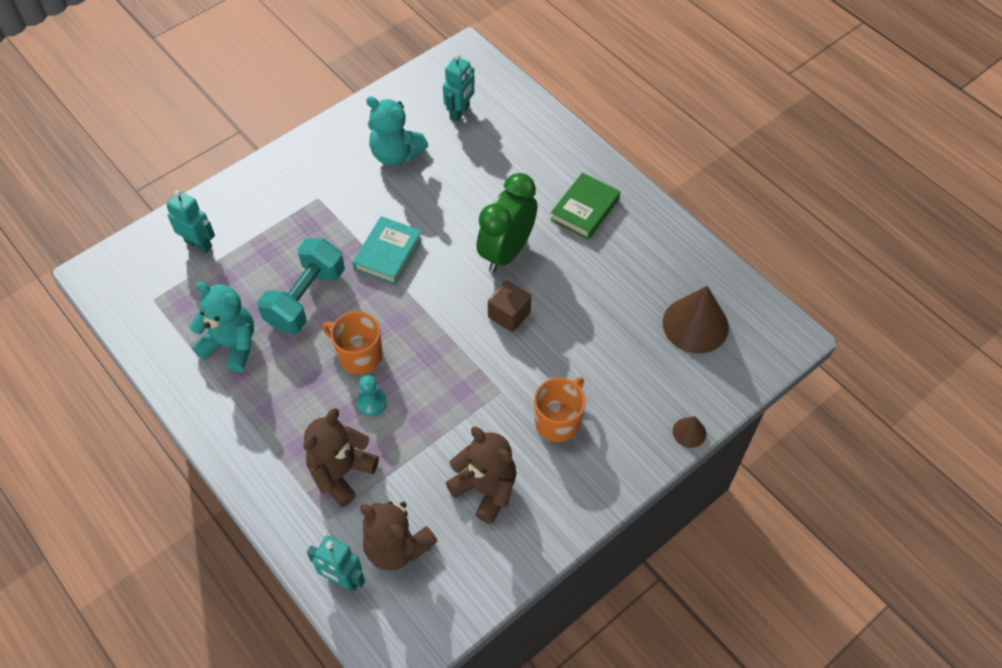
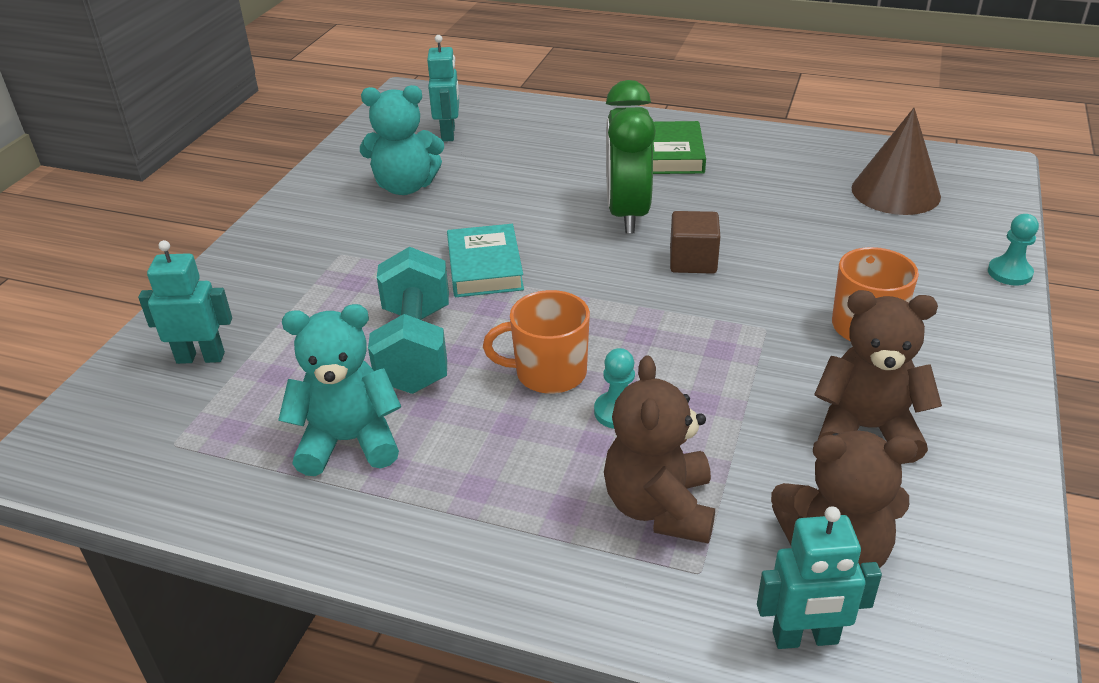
camera: 30 degrees left, 20 degrees down
brown cone [673,416,706,448] -> turquoise pawn [988,214,1039,285]

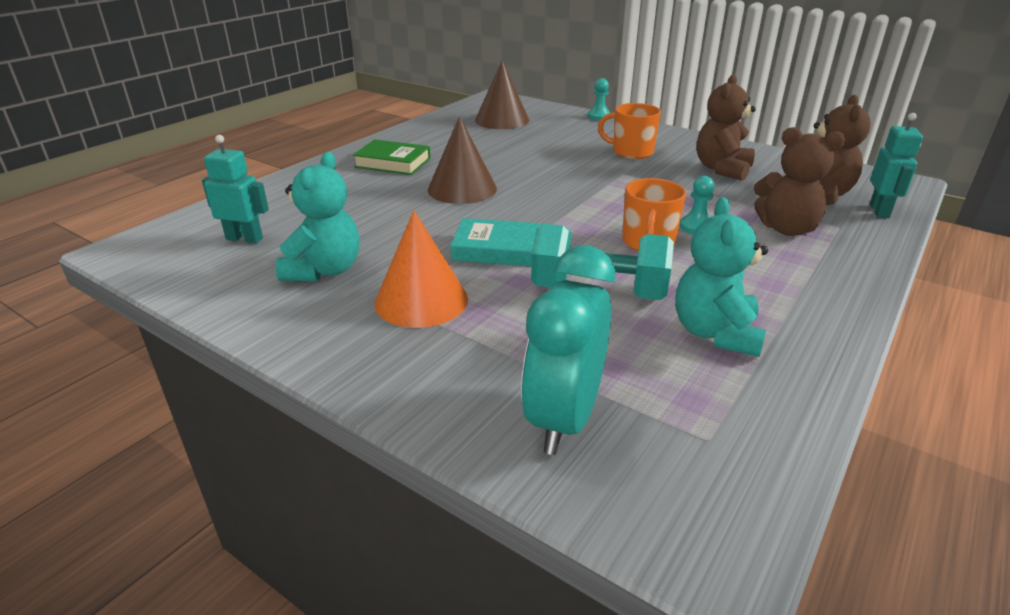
camera: 75 degrees left, 5 degrees down
turquoise robot [138,240,232,364] -> turquoise clock [521,245,615,455]
green clock [606,80,656,234] -> brown cone [428,116,497,204]
brown cube [670,211,720,274] -> none
none -> orange cone [375,210,468,328]

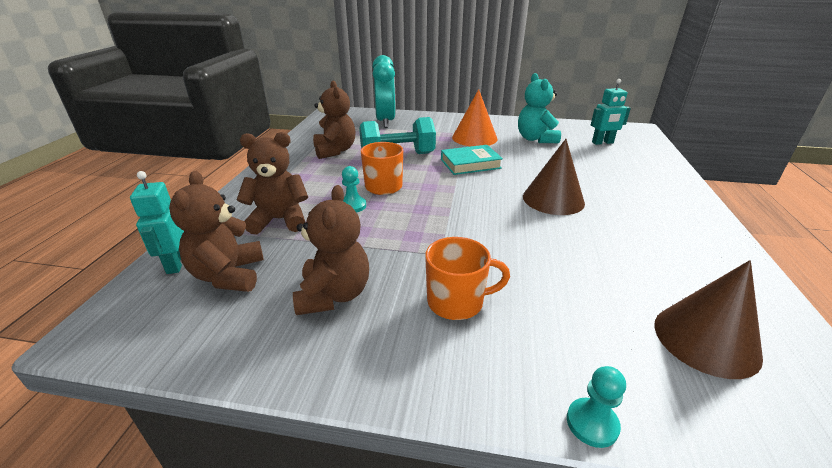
camera: 155 degrees right, 0 degrees up
green book [353,139,431,175] -> none
turquoise teddy bear [675,197,768,357] -> brown teddy bear [313,81,355,159]

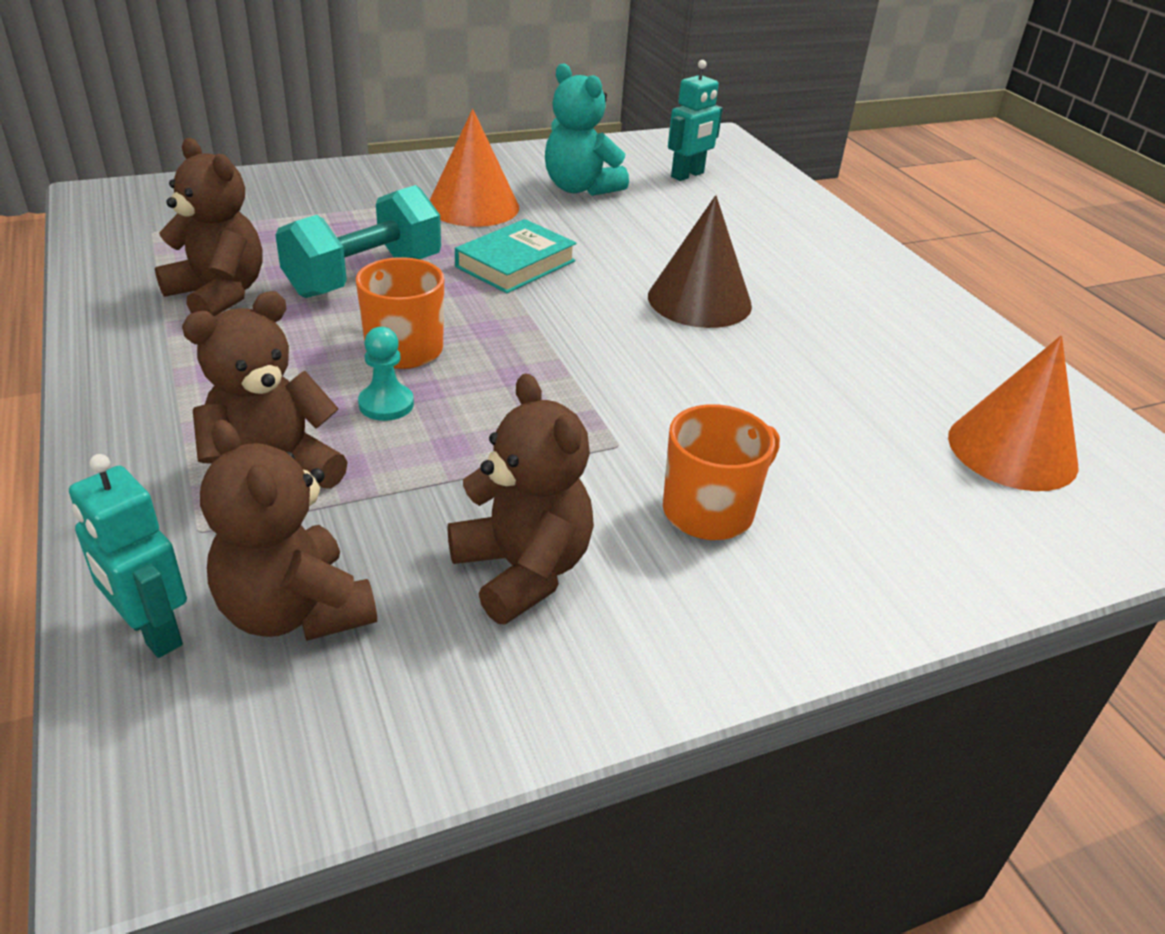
camera: 35 degrees left, 5 degrees up
turquoise clock [372,55,396,128] -> none
turquoise pawn [567,366,626,448] -> none
brown cone [655,260,763,379] -> orange cone [948,335,1079,491]

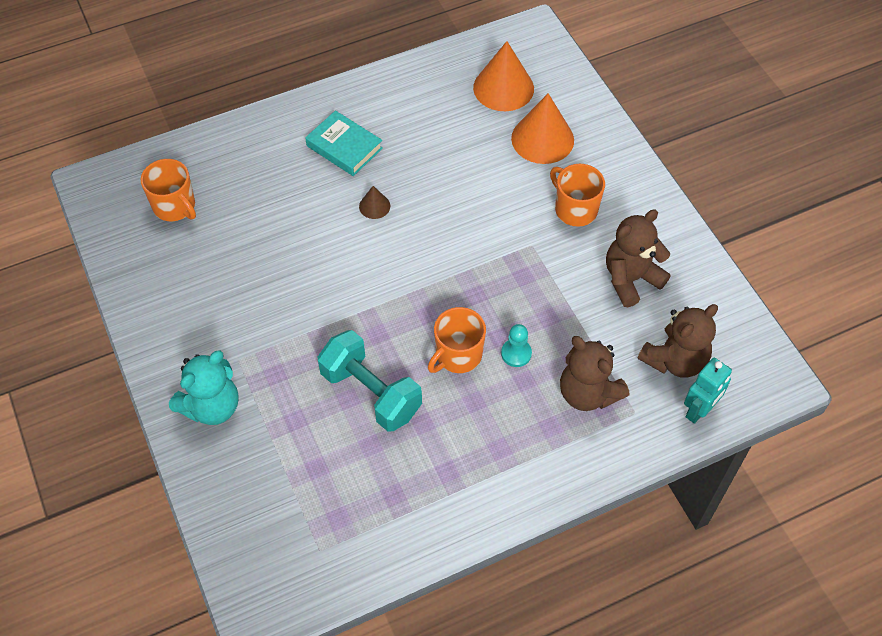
camera: 90 degrees left, 20 degrees up
brown teddy bear [155,138,263,316] -> none
orange cone [430,109,519,227] -> orange cone moved to [511,93,574,164]
turquoise book [455,219,576,293] -> turquoise book moved to [305,110,383,176]
turquoise teddy bear [545,64,629,196] -> turquoise teddy bear moved to [169,351,239,425]
brown cone [648,195,752,328] -> brown cone [359,186,390,219], size x0.48
turquoise robot [668,60,723,181] -> orange mug [141,159,196,221]

